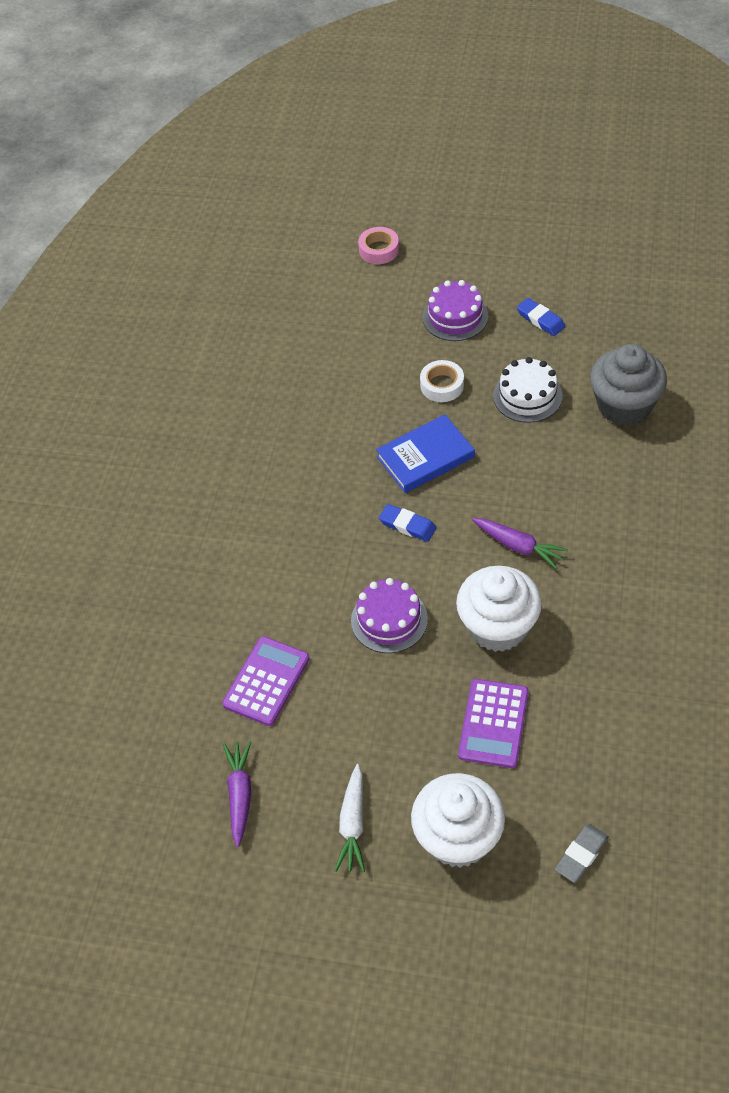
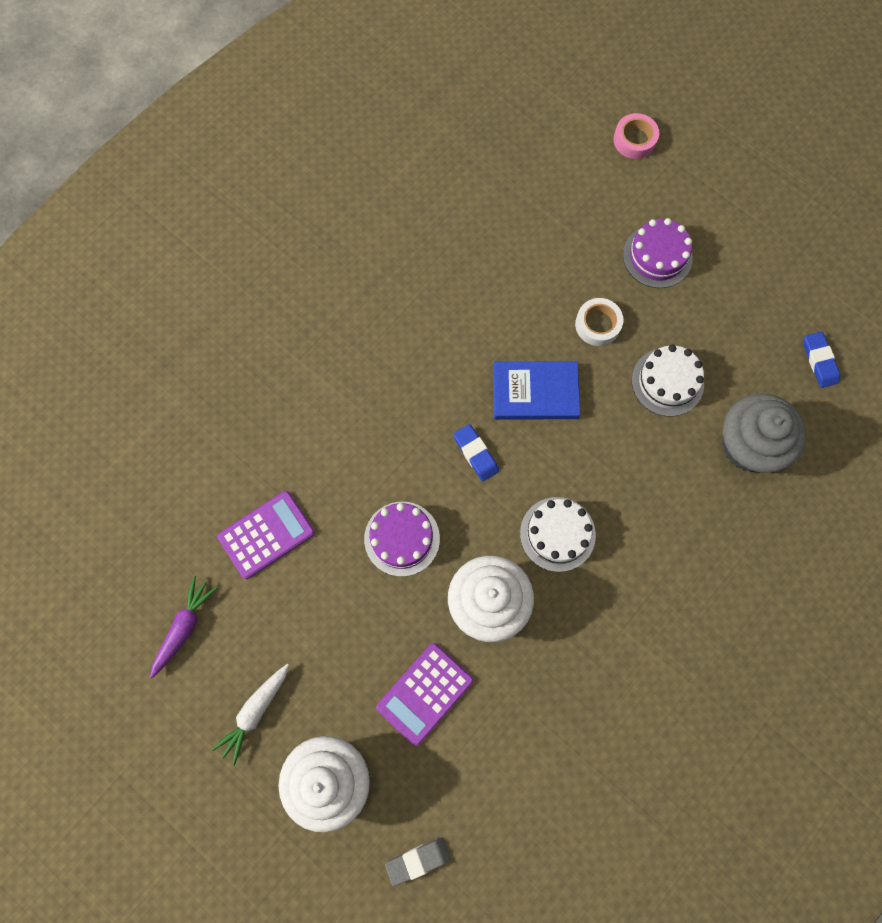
camera: 25 degrees right, 20 degrees up
purple carrot [472,518,568,569] -> white cake [520,497,596,572]
blue eraser [517,298,565,336] -> blue eraser moved to [804,331,840,388]

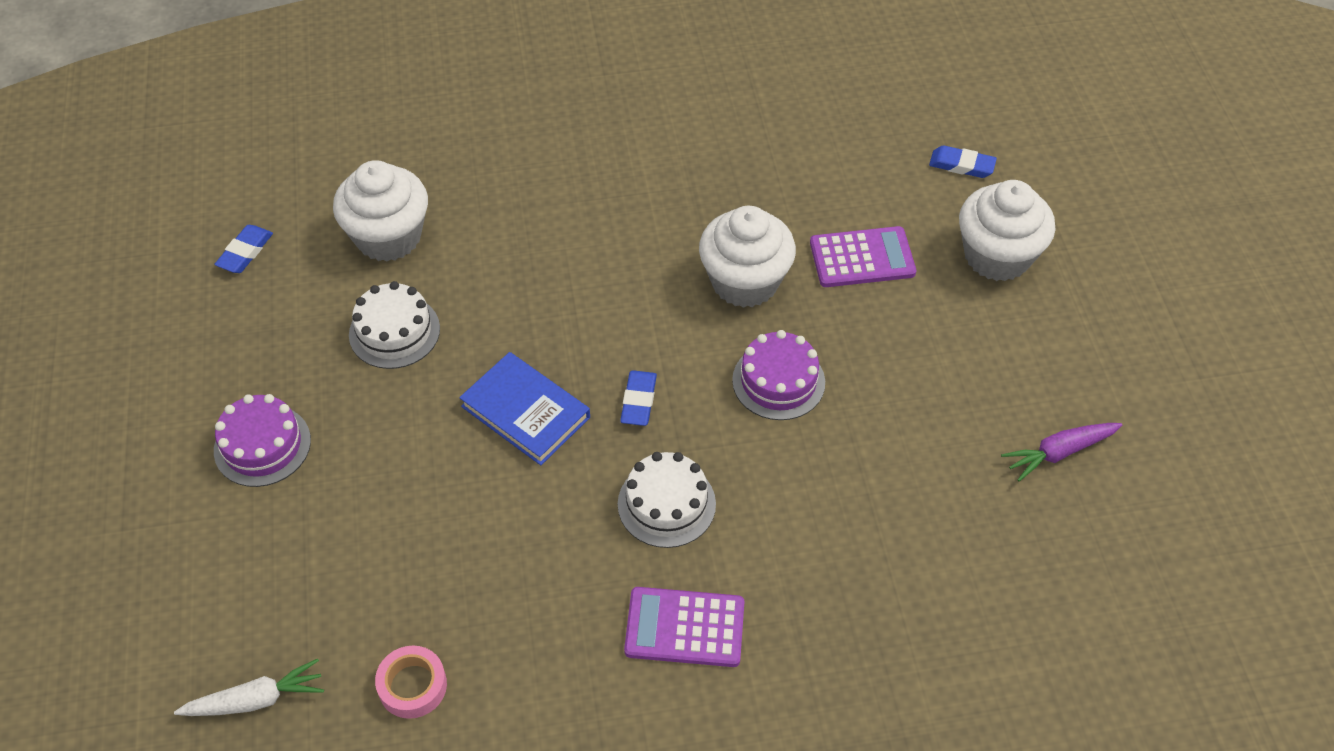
camera: 140 degrees left, 20 degrees down
white carrot [211,664,289,766] -> white carrot moved to [174,658,324,716]
purple calculator [218,491,315,579] -> purple calculator moved to [624,587,744,667]
grey eraser [385,837,451,887] -> blue eraser [929,145,997,178]
white cake [520,497,596,572] -> white cake moved to [618,452,716,548]
white tape [575,298,623,346] -> none
pink tape [613,113,659,159] -> pink tape moved to [375,646,447,719]
grey cupcake [722,394,806,473] -> white cupcake [333,160,428,262]

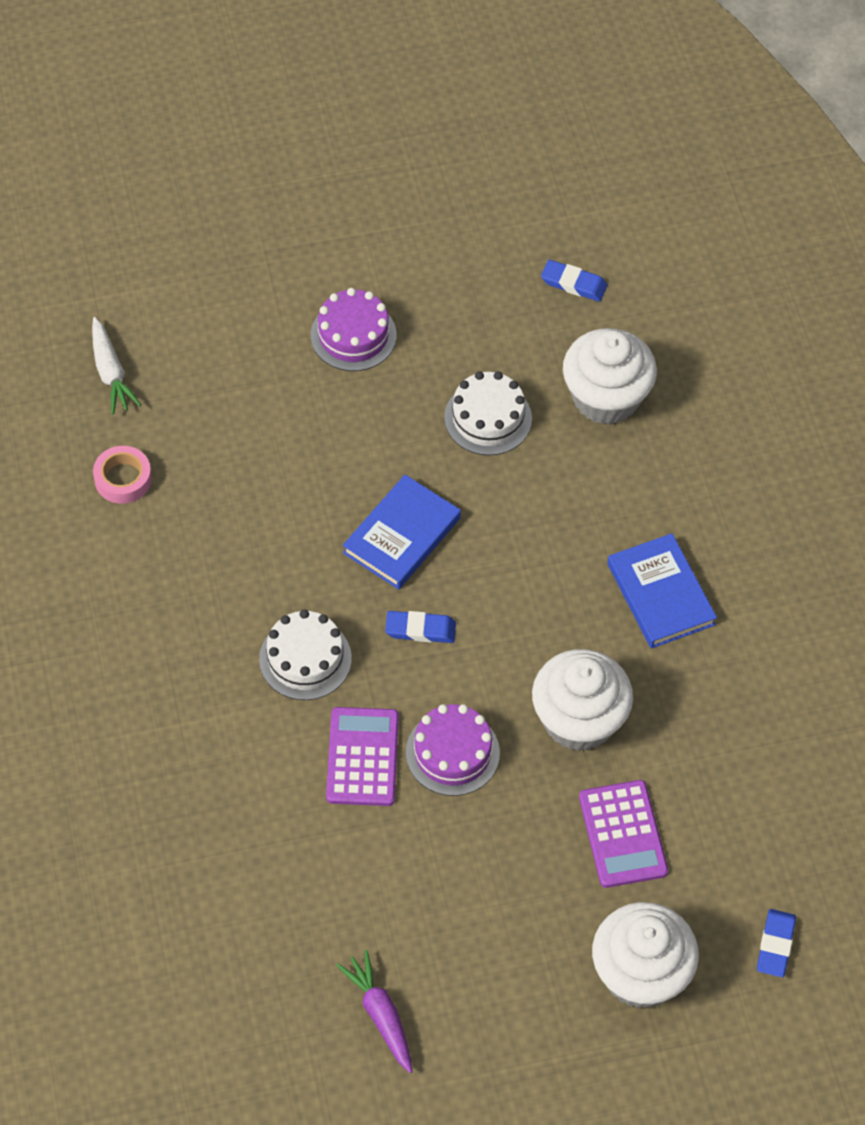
camera: 85 degrees right, 5 degrees up
purple calculator [624,587,744,667] -> purple calculator moved to [326,707,399,806]
none -> blue book [607,533,717,649]

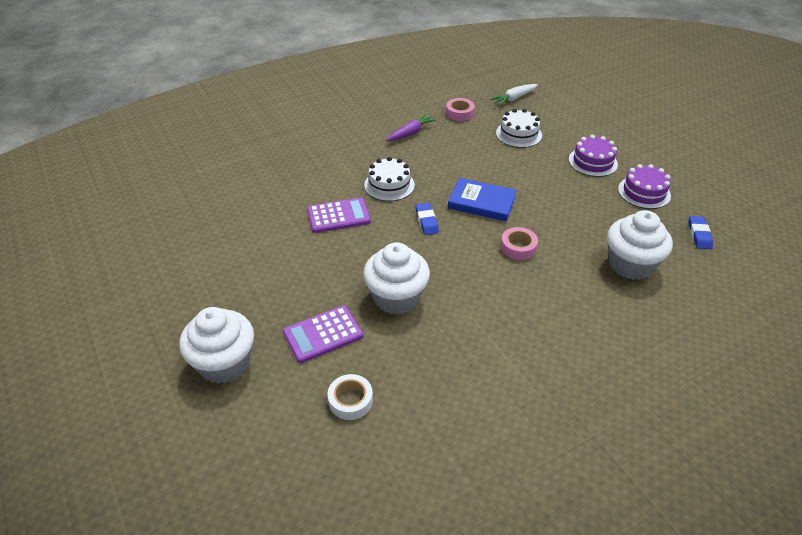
camera: 75 degrees right, 15 degrees down
purple carrot [336,950,412,1073] -> purple carrot moved to [386,114,437,141]
purple cake [406,704,500,796] -> purple cake moved to [618,164,671,209]
white cake [444,371,532,456] -> white cake moved to [496,109,542,148]
blue book [607,533,717,649] -> none
blue eraser [757,909,796,977] -> none
none -> white tape [327,374,373,420]
none -> pink tape [501,227,538,260]

